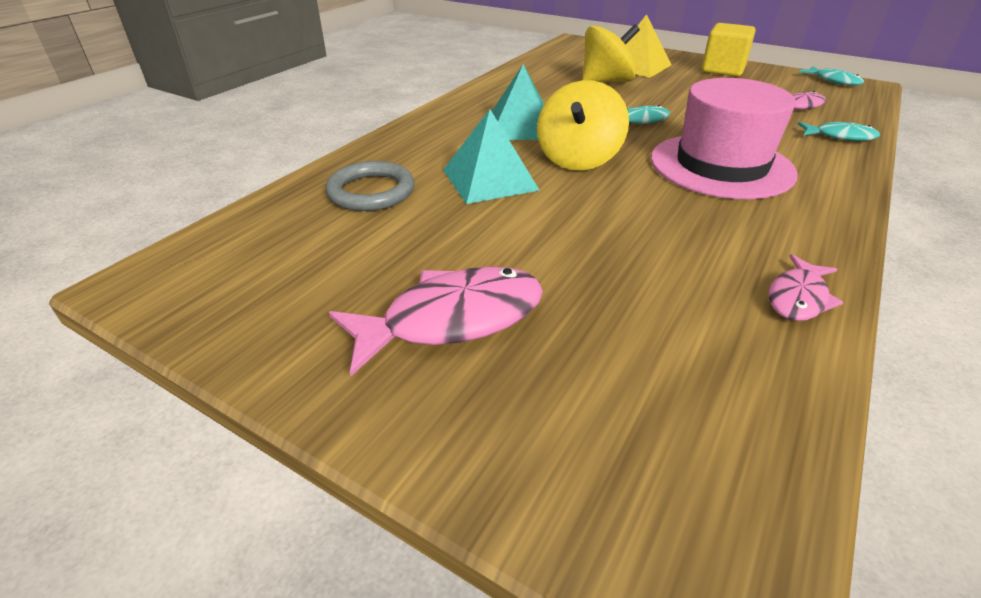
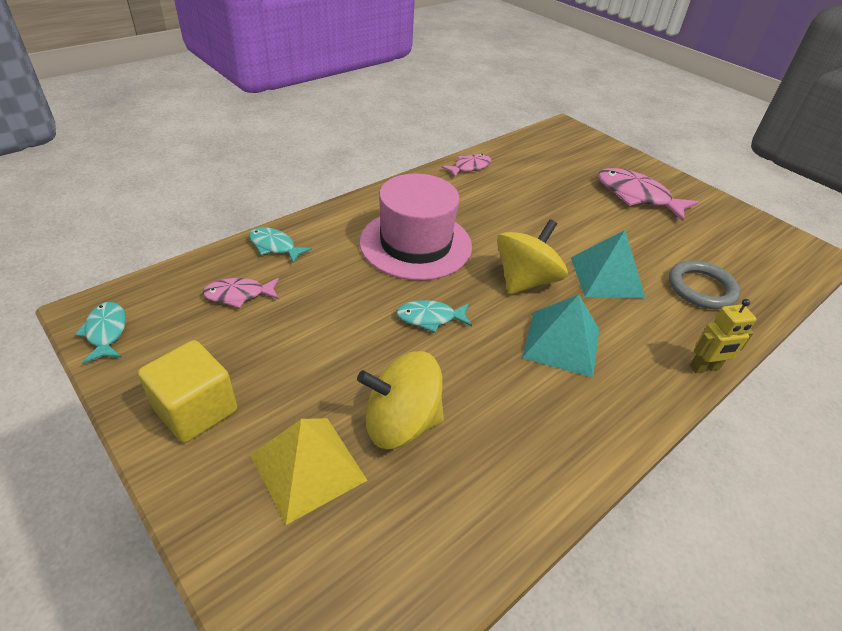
camera: 165 degrees left, 5 degrees up
pink fish [329,266,543,376] -> pink fish turned 45 degrees clockwise [598,168,699,221]
none -> yellow robot [690,299,756,373]

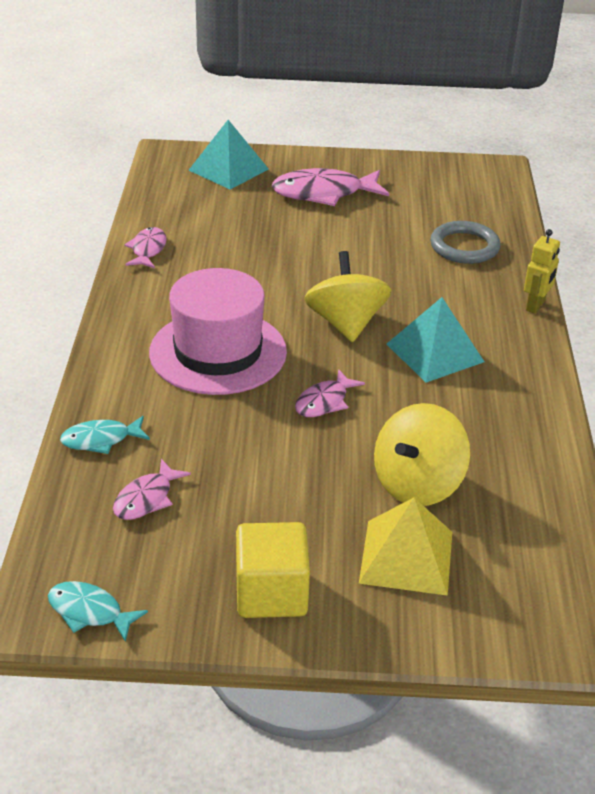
camera: 45 degrees left, 5 degrees down
turquoise fish [396,300,472,333] -> pink fish [295,369,365,417]
turquoise pyramid [571,230,646,298] -> turquoise pyramid moved to [189,120,268,190]

